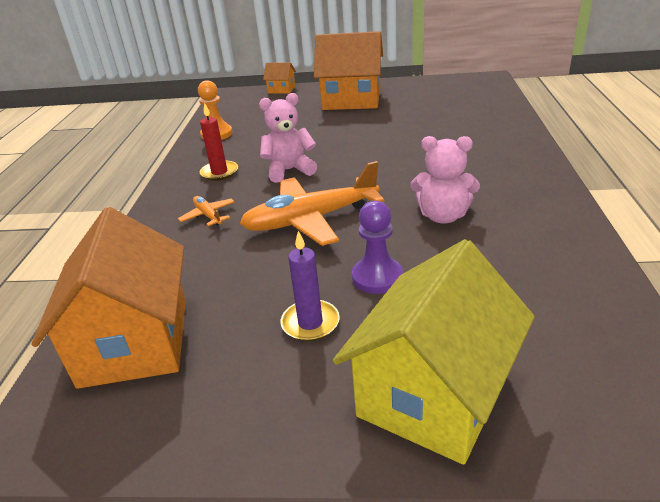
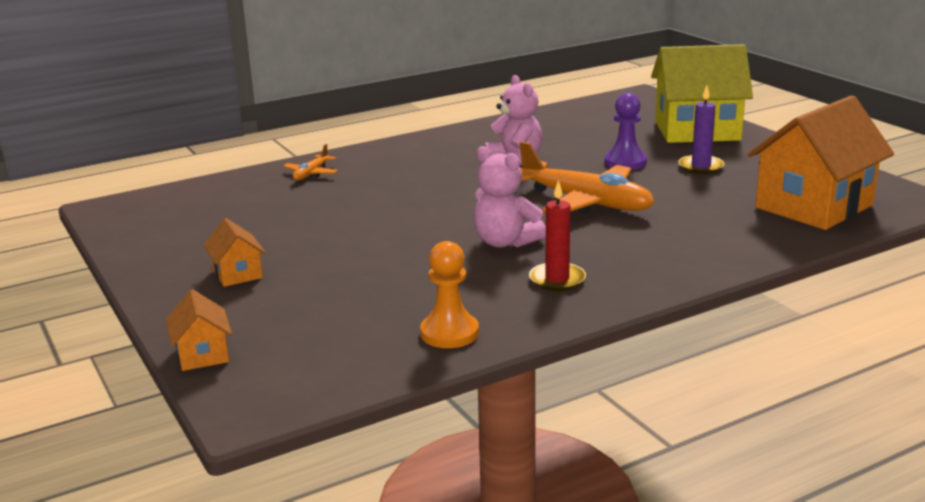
camera: 125 degrees left, 10 degrees down
orange plane [178,196,235,226] -> orange plane moved to [283,144,338,180]
orange house [314,31,383,110] -> orange house [204,218,266,287], size x0.45

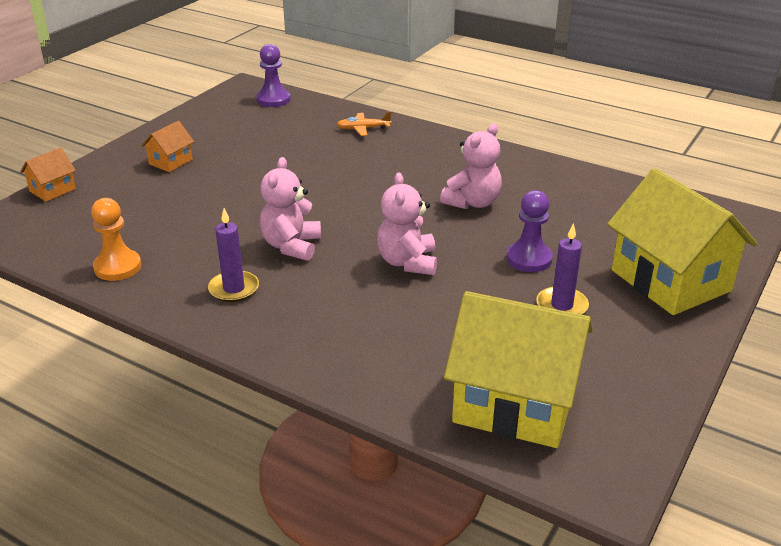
camera: 60 degrees right, 10 degrees up
orange plane [520,141,654,214] -> pink teddy bear [377,172,437,275]
red candle [529,180,586,291] -> purple candle [208,208,259,302]
orange house [748,95,894,230] -> yellow house [444,291,593,448]
none -> purple pawn [256,44,291,107]

